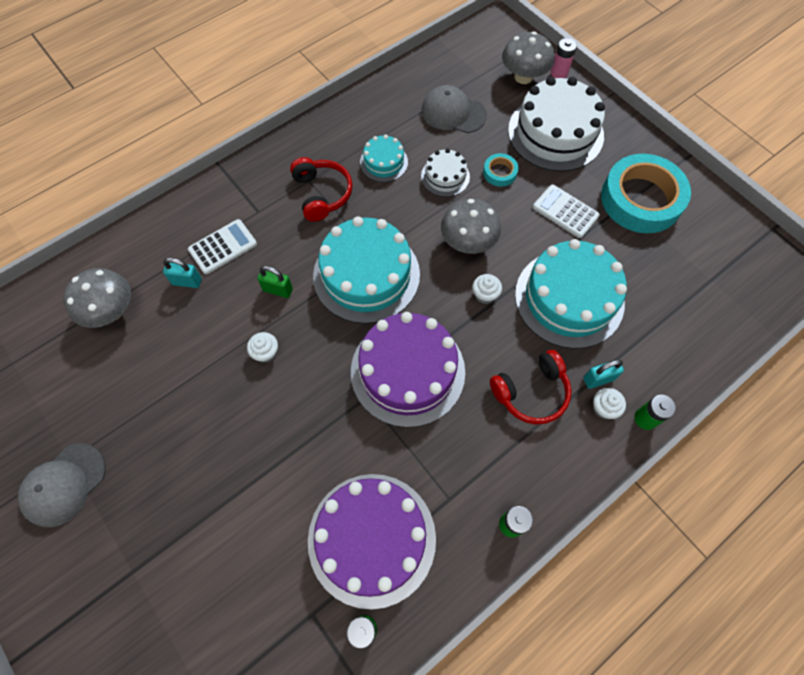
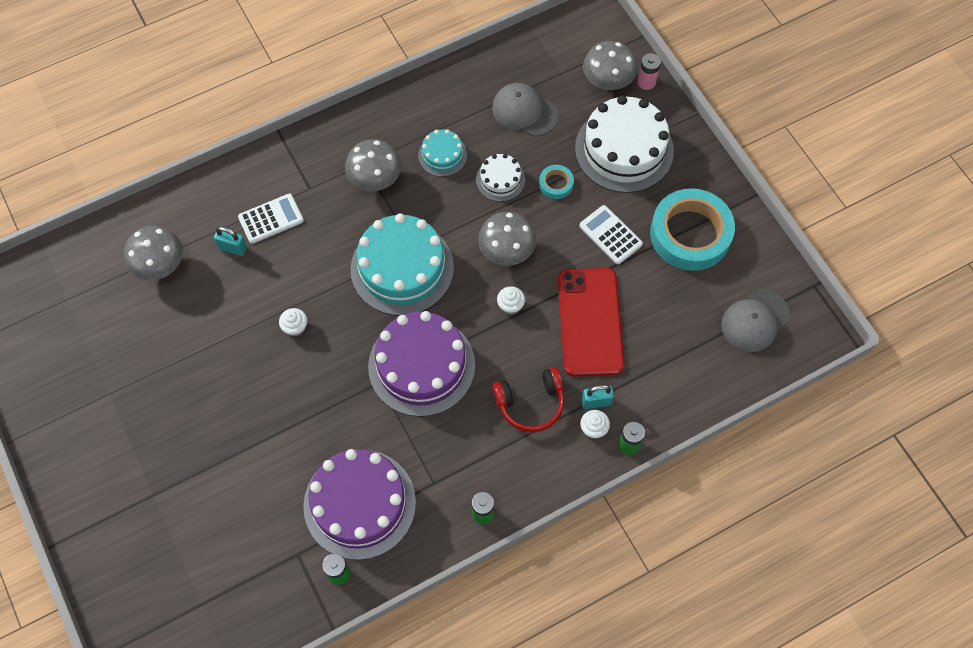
camera: 10 degrees right, 0 degrees up
grey cap [18,444,106,527] -> grey cap moved to [721,289,790,352]
green padlock [258,266,293,298] -> none
red headphones [290,157,353,222] -> grey mushroom [345,139,401,191]
turquoise cake [515,239,627,349] -> red phone [558,268,624,376]

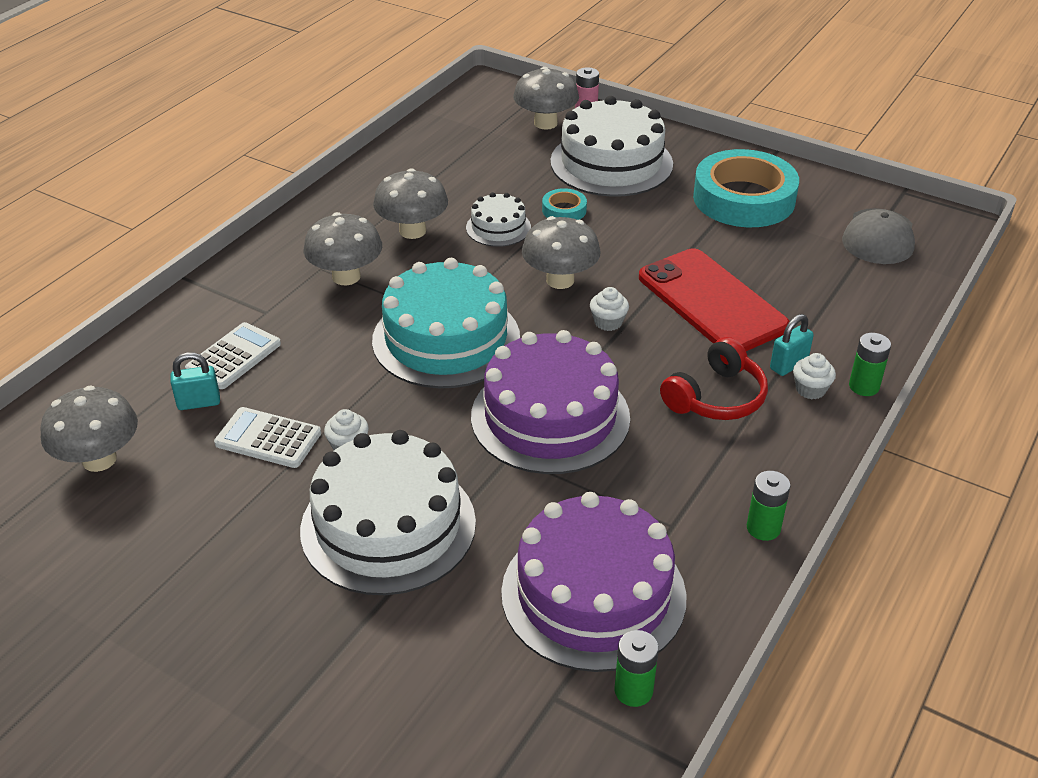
camera: 30 degrees left, 25 degrees down
turquoise cake [418,129,467,177] -> grey mushroom [373,168,448,239]
grey cap [492,83,559,137] -> none
white calculator [579,205,643,264] -> white calculator moved to [214,407,321,468]
none -> white cake [300,430,476,595]

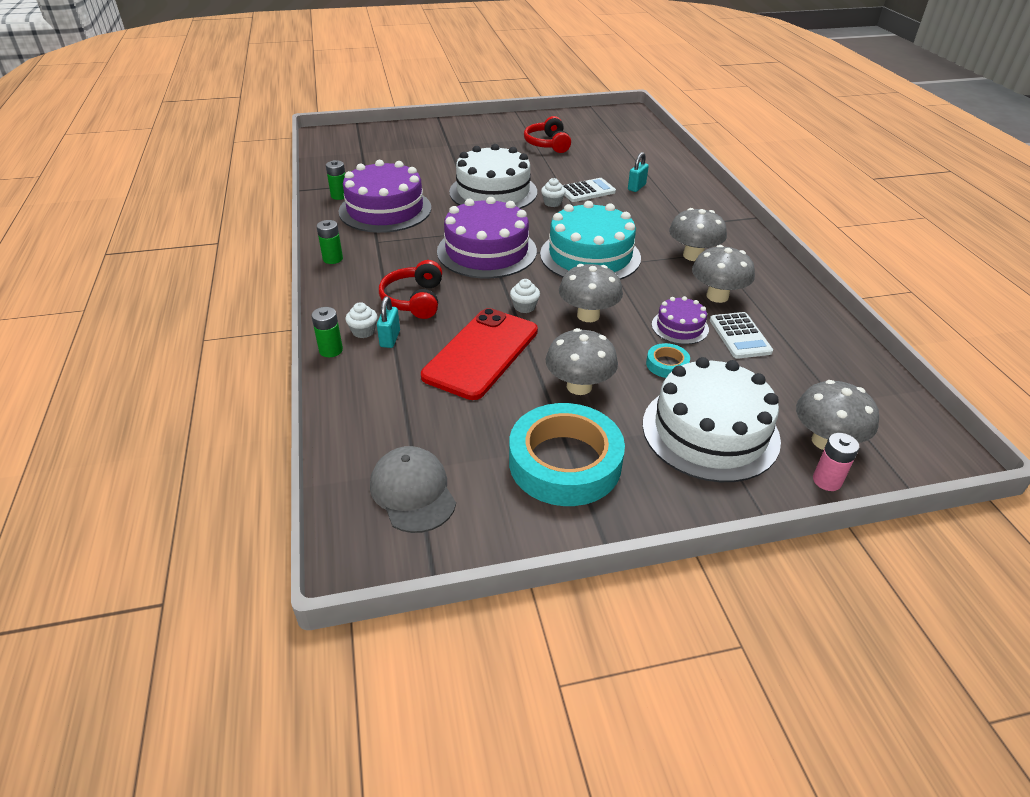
camera: 135 degrees right, 0 degrees up
grey mushroom [40,385,138,472] -> grey mushroom moved to [546,328,618,395]
white calculator [185,322,281,389] -> white calculator moved to [710,312,773,359]
white cake [466,192,531,247] -> purple cake [652,296,709,344]
red phone [639,248,790,351] -> red phone turned 75 degrees counterclockwise [421,308,538,400]
none -> red headphones [524,116,571,153]

